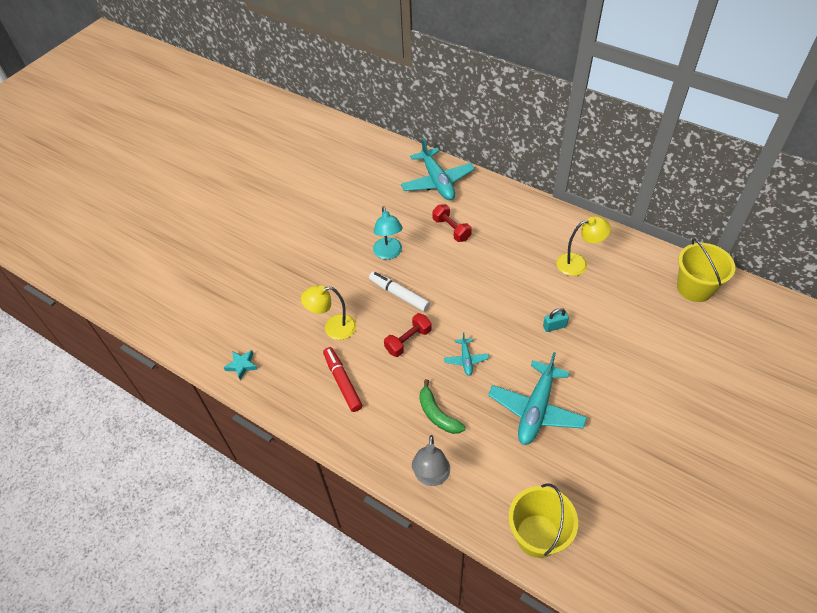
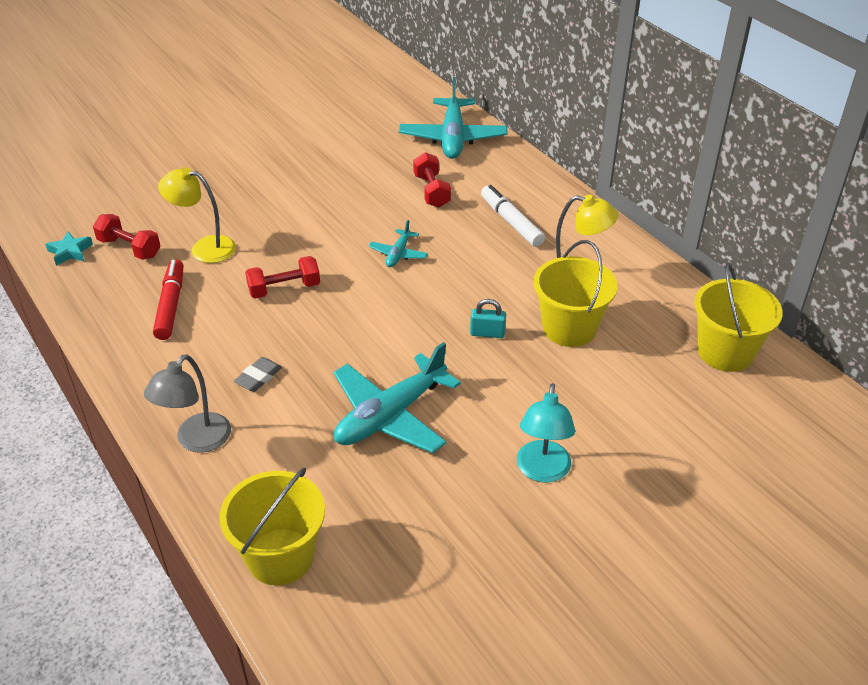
camera: 20 degrees right, 10 degrees down
white marker [369,271,430,312] -> white marker moved to [481,185,545,247]
turquoise lamp [373,206,403,259] -> turquoise lamp moved to [517,383,575,483]
green banana [419,379,466,434] -> grey eraser [234,357,282,392]
turquoise plane [444,332,489,376] -> turquoise plane moved to [369,220,428,267]
none -> red dumbbell [93,214,161,260]
none -> yellow bucket [534,240,618,347]

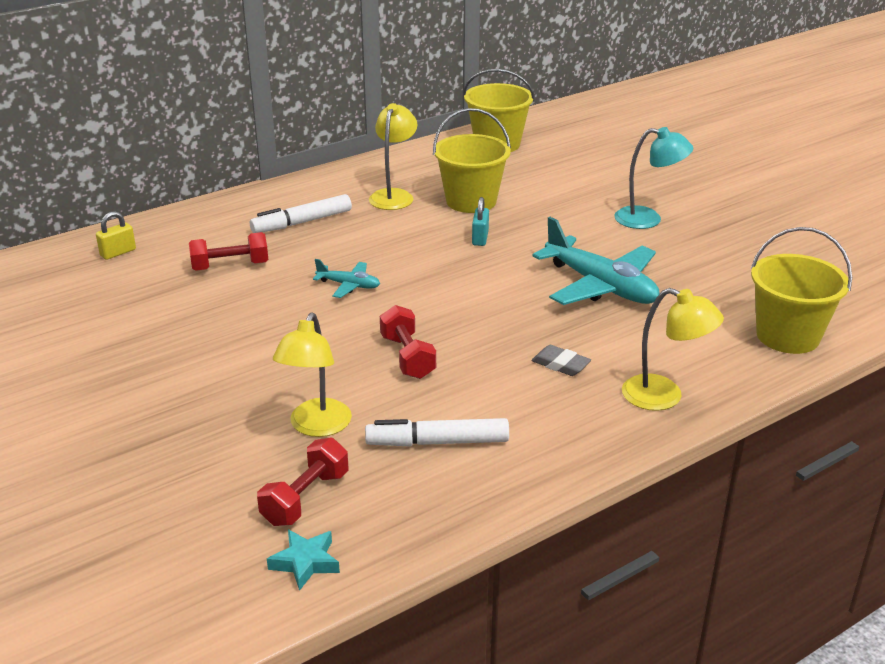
camera: 90 degrees left, 10 degrees down
grey lamp [144,354,231,453] -> yellow lamp [622,288,724,411]
red marker [153,259,183,340] -> white marker [365,418,509,446]
turquoise plane [399,77,508,159] -> yellow padlock [96,211,136,260]

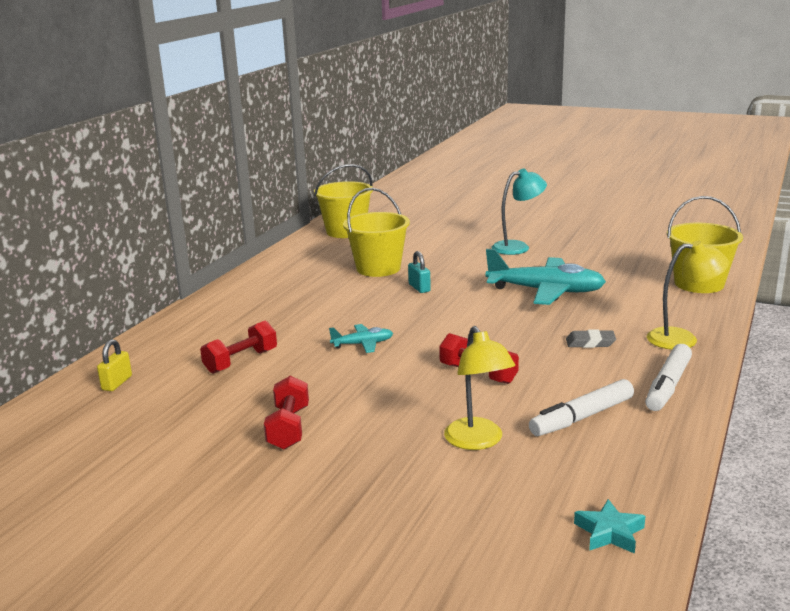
camera: 30 degrees left, 10 degrees down
white marker [250,194,352,233] -> white marker moved to [645,344,692,411]
red dumbbell [257,438,348,526] -> red dumbbell moved to [264,376,309,450]
yellow lamp [369,103,417,210] -> none

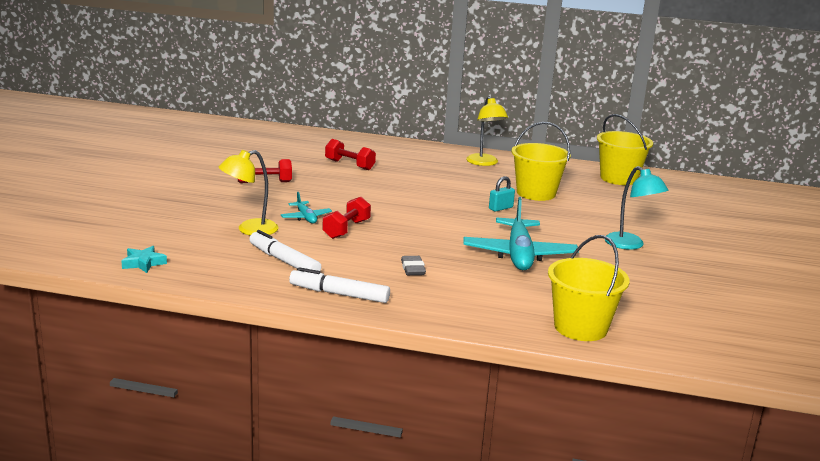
camera: 75 degrees right, 0 degrees up
yellow padlock [97,339,132,391] -> none
turquoise plane [329,324,393,353] -> turquoise plane moved to [281,192,332,224]
yellow lamp [647,241,729,350] -> yellow lamp moved to [466,96,508,166]

